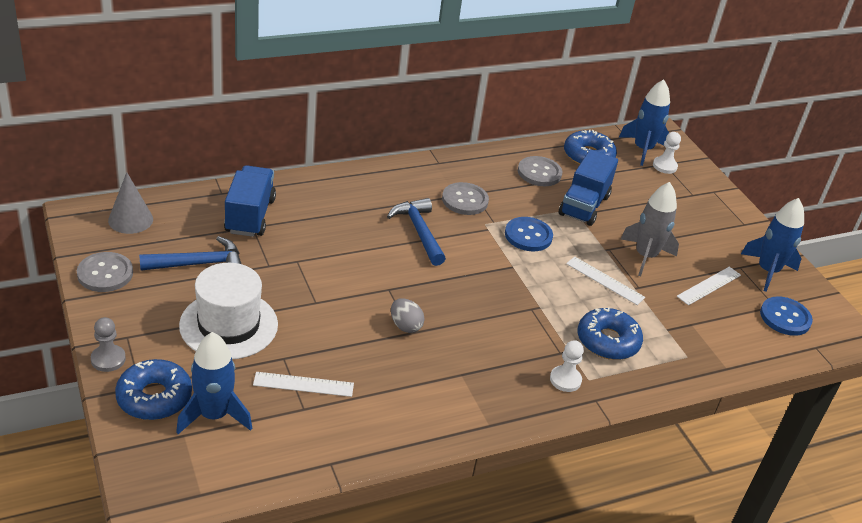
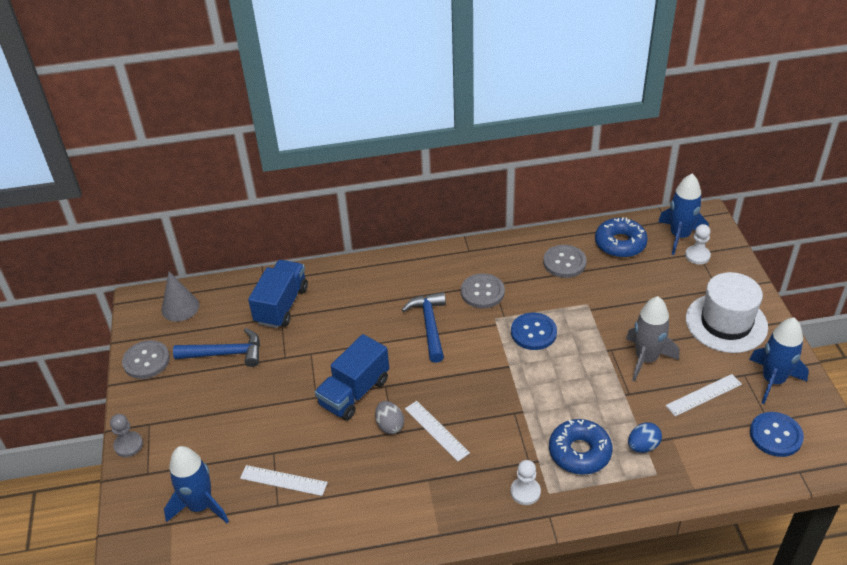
camera: 20 degrees right, 5 degrees up
blue donut [115,359,192,420] -> none
white hat [179,263,278,359] -> white hat moved to [686,272,768,353]
blue truck [559,149,618,226] -> blue truck moved to [315,334,389,421]
white ruler [566,257,645,305] -> white ruler moved to [405,401,470,461]
none -> blue egg [628,422,662,453]

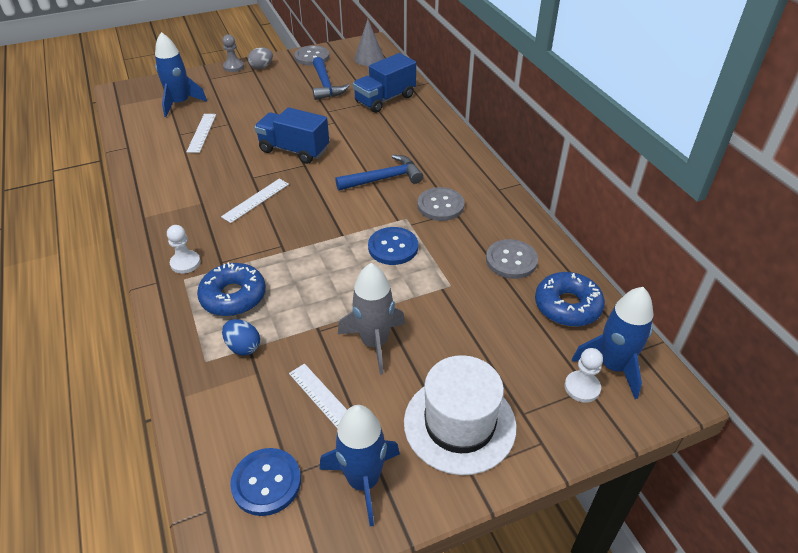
camera: 75 degrees right, 0 degrees up
blue truck [248,260,308,328] -> blue truck turned 135 degrees clockwise [353,53,416,113]
grey egg [375,401,404,434] -> grey egg moved to [248,47,273,69]

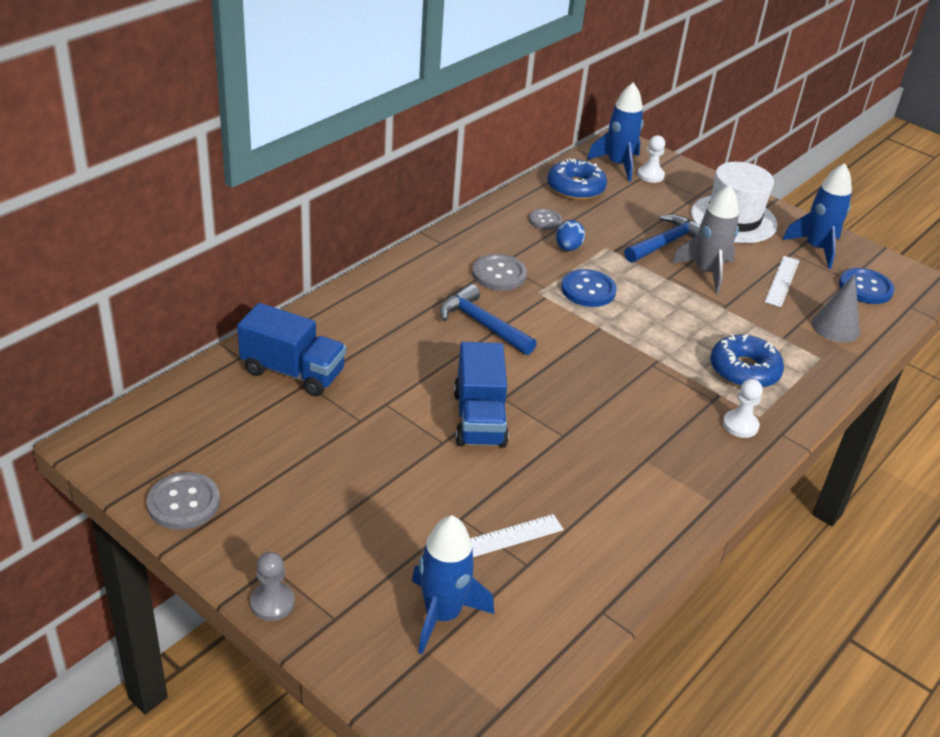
camera: 120 degrees left, 5 degrees down
white ruler [221,179,289,223] -> none
blue egg [222,319,260,356] -> blue egg moved to [556,220,585,251]
grey egg [248,47,273,69] -> none
blue hammer [313,57,350,100] -> blue hammer moved to [624,214,700,263]
grey cone [354,19,384,66] -> grey cone moved to [812,274,860,343]
grey button [486,239,538,279] -> grey button [529,209,562,230], size x0.66

